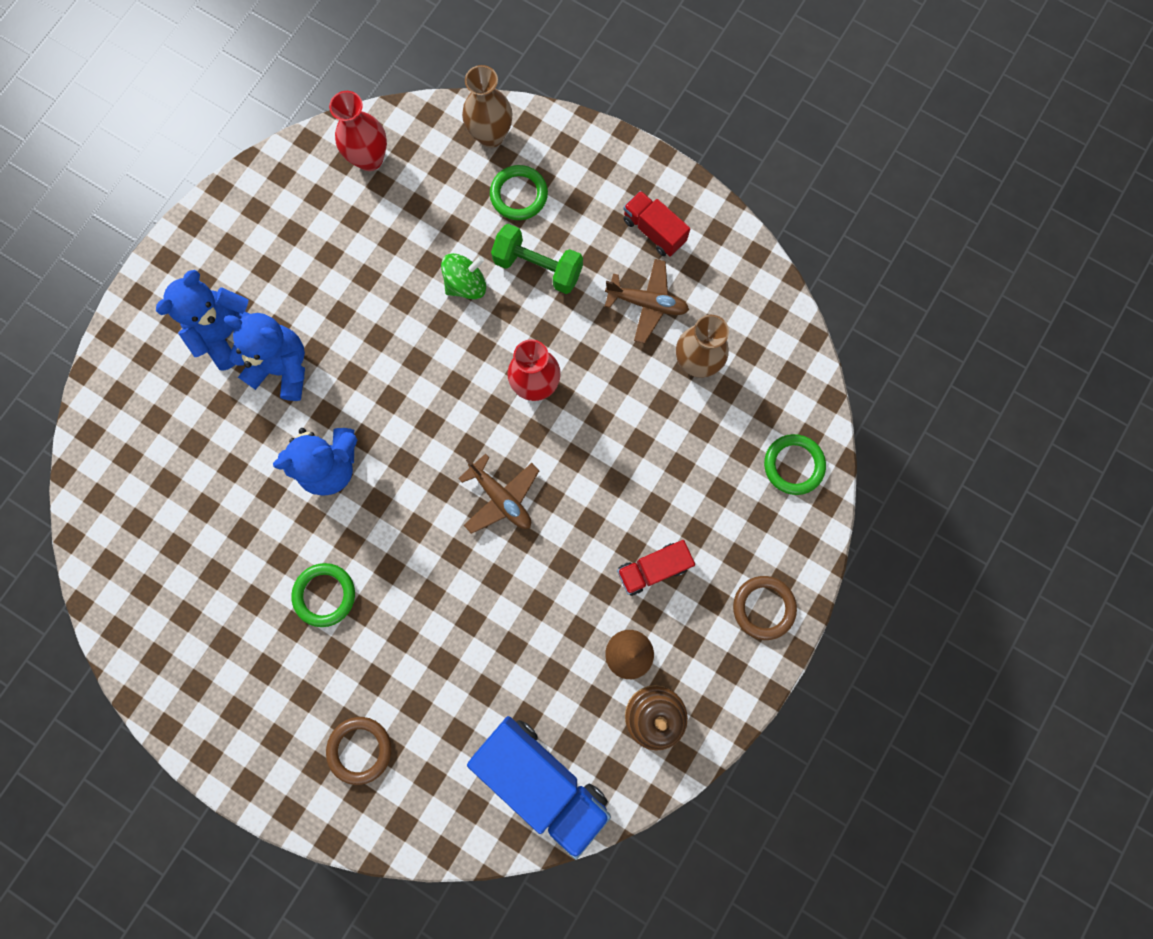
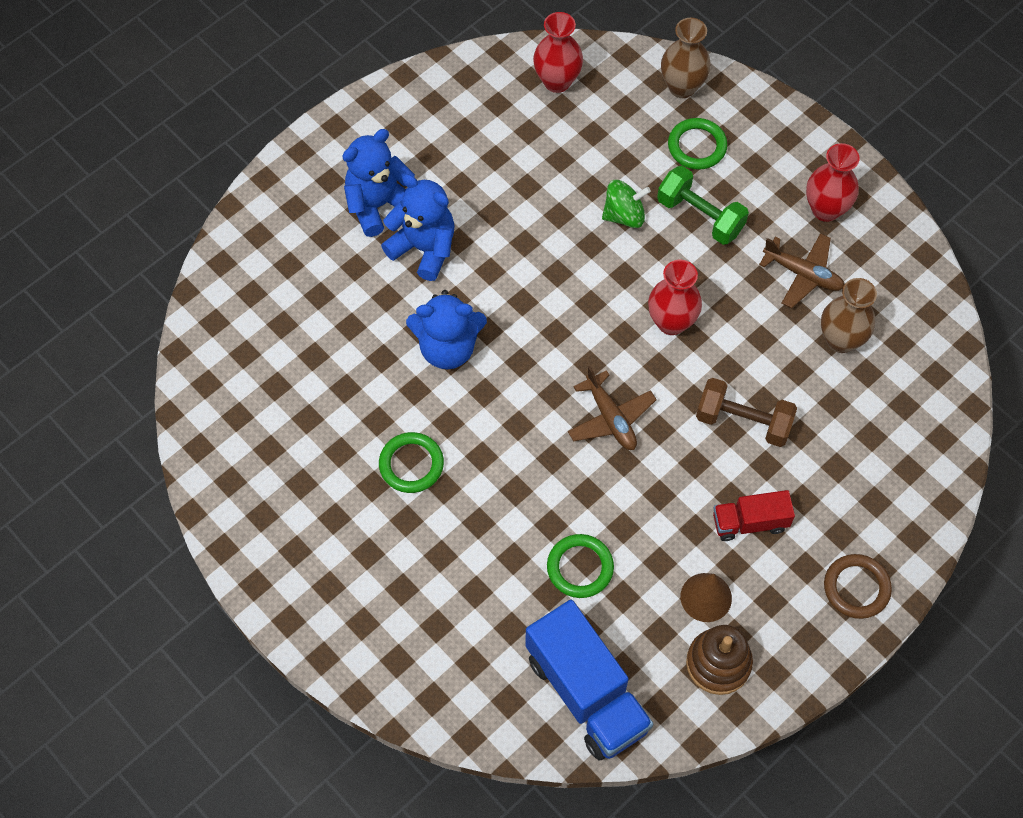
camera: 15 degrees right, 15 degrees down
brown ring [326,717,391,785] -> none
red truck [623,191,690,257] -> red vase [806,143,860,222]
green ring [764,434,826,495] -> green ring moved to [547,534,614,598]
none -> brown dumbbell [696,378,797,447]

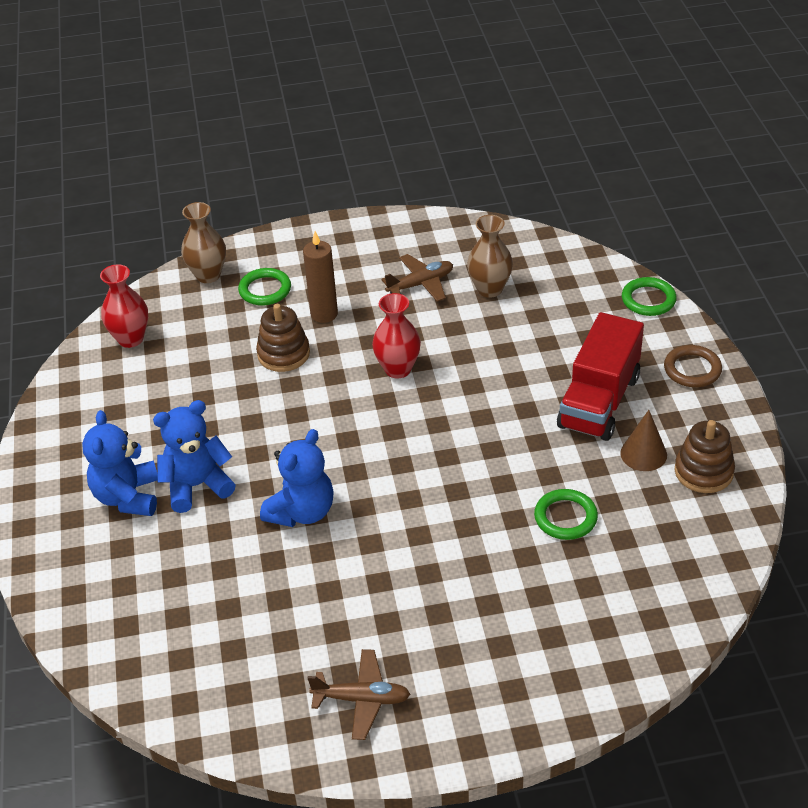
camera: 55 degrees left, 20 degrees down
green ring [379,432,444,493] -> green ring moved to [622,277,677,316]
blue truck [525,600,653,761] -> none
brown plane [568,366,657,450] -> brown plane moved to [308,649,410,740]
green spinning top [602,180,651,228] -> brown stacking toy [256,304,310,372]
green dumbbell [657,166,749,245] -> brown candle [303,231,338,323]
brown dumbbell [696,378,797,447] -> none
red truck [713,490,795,541] -> red truck [557,312,644,441], size x1.84
red vase [806,143,860,222] -> none

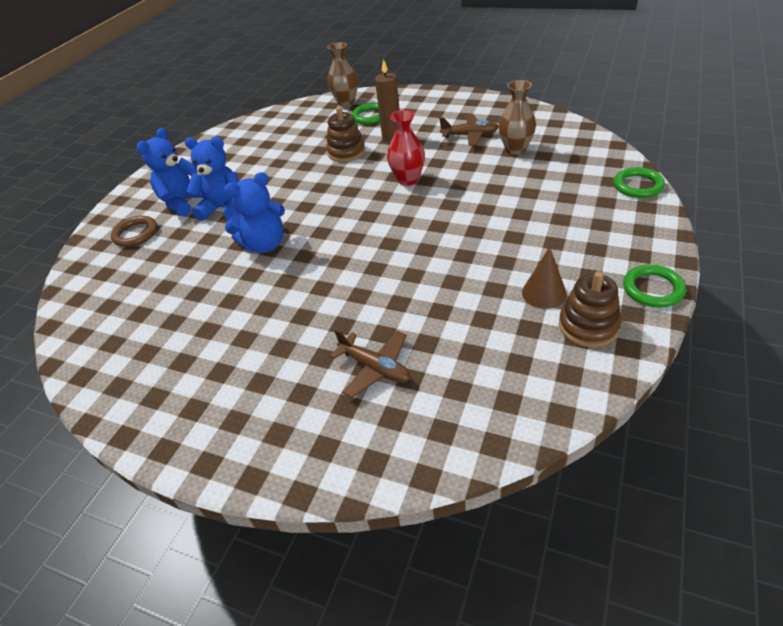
camera: 35 degrees right, 0 degrees up
red vase [100,264,148,348] -> none
brown plane [308,649,410,740] -> brown plane moved to [330,329,410,398]
green ring [534,489,598,540] -> green ring moved to [623,264,686,307]
red truck [557,312,644,441] -> none
brown ring [664,345,722,387] -> brown ring moved to [111,216,157,247]

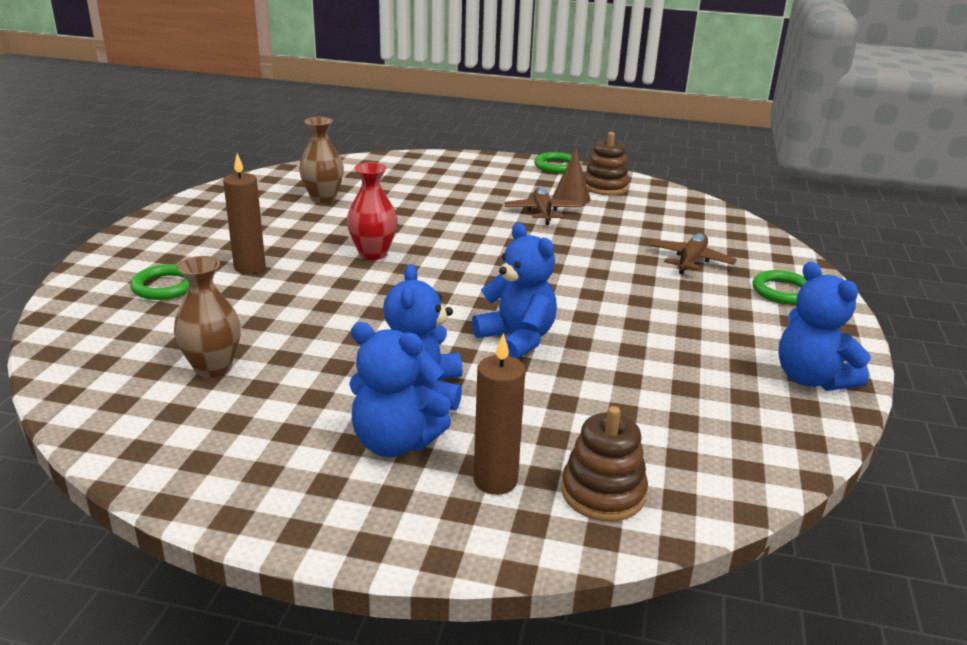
camera: 105 degrees left, 15 degrees down
brown ring [111,216,157,247] -> brown candle [473,333,525,495]
brown stacking toy [326,107,365,162] -> brown stacking toy moved to [561,406,648,521]
brown vase [327,42,358,106] -> brown vase moved to [174,256,241,378]
brown plane [439,115,499,146] -> brown plane moved to [504,187,582,225]
green ring [613,167,665,198] -> green ring moved to [752,270,807,305]
none -> blue teddy bear [778,262,871,391]

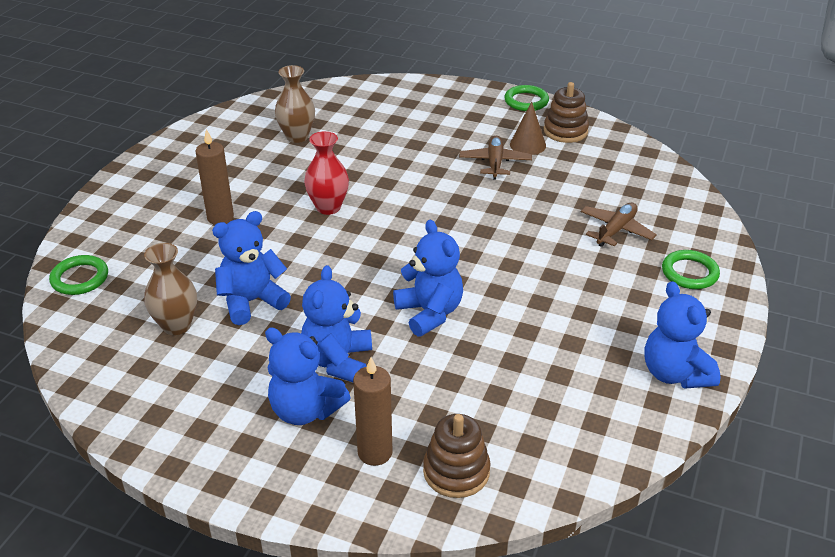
camera: 10 degrees right, 10 degrees up
green ring [130,264,189,300] -> green ring moved to [49,255,108,295]
none -> blue teddy bear [212,211,291,325]

